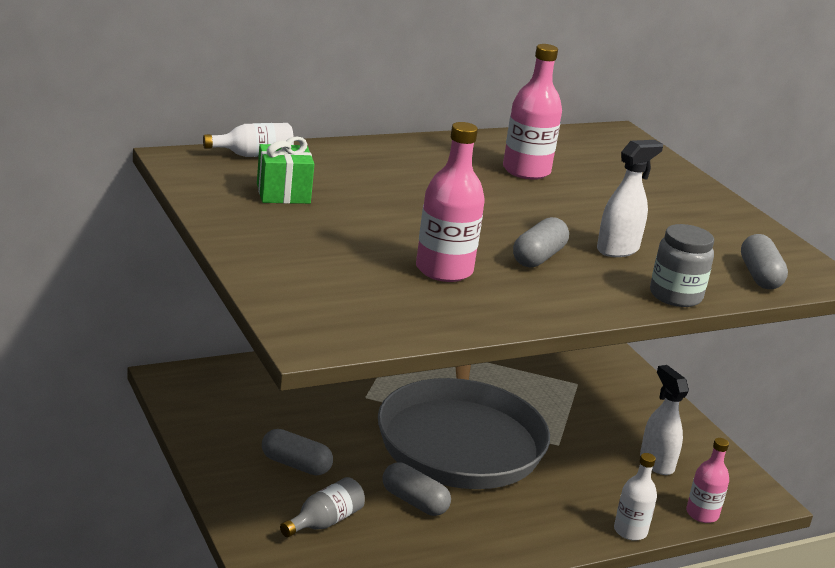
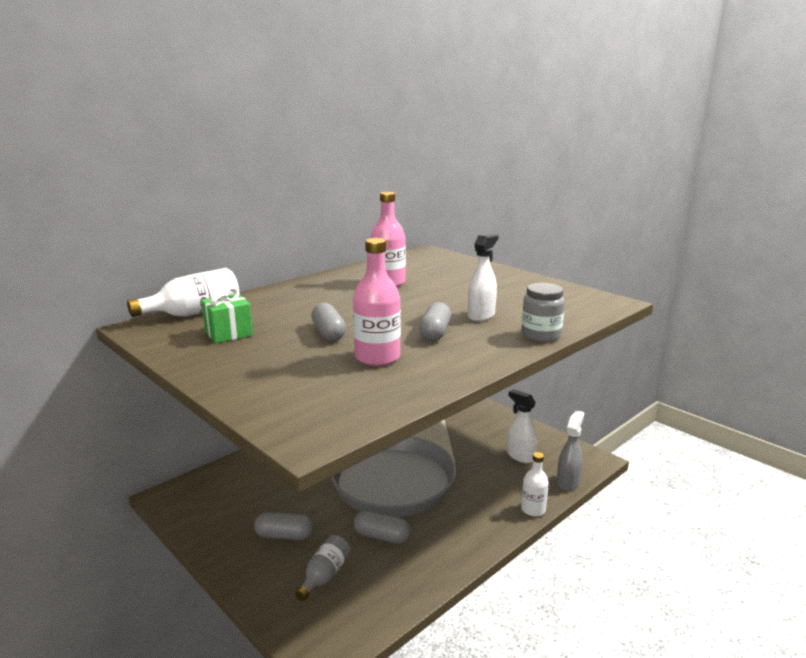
camera: 15 degrees left, 5 degrees down
white bottle [203,123,294,157] -> white bottle [127,268,239,317], size x1.54
pink bottle [686,438,729,523] -> grey spray bottle [557,410,584,491]
grey capsule [741,234,788,289] -> grey capsule moved to [311,303,346,341]

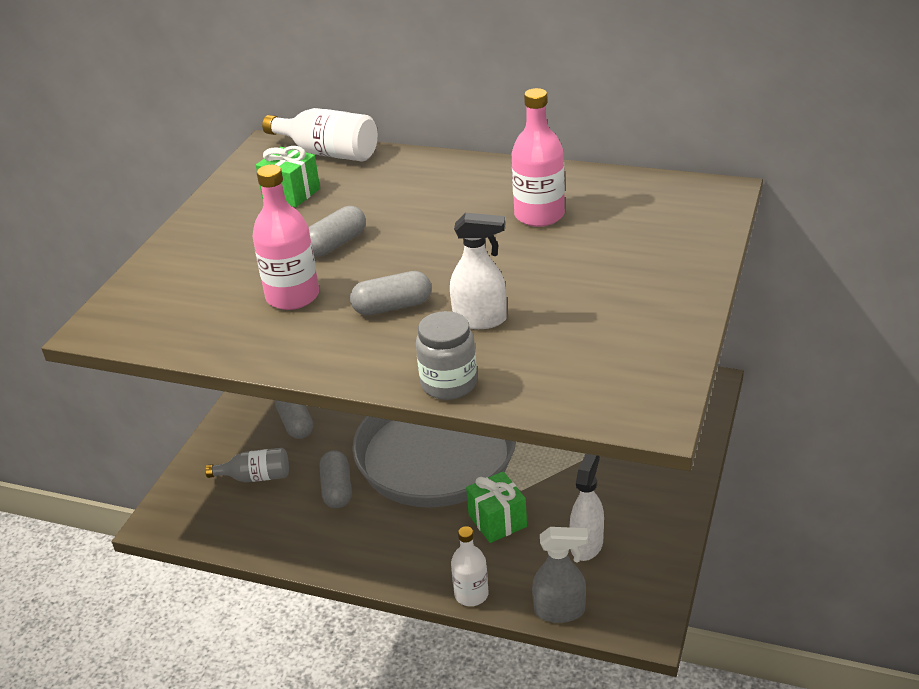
camera: 65 degrees right, 15 degrees up
none -> green gift [466,471,527,543]

